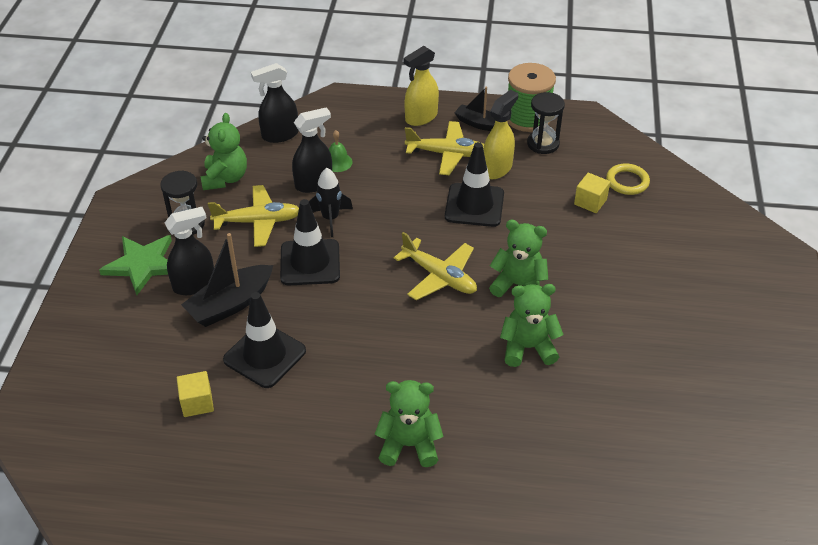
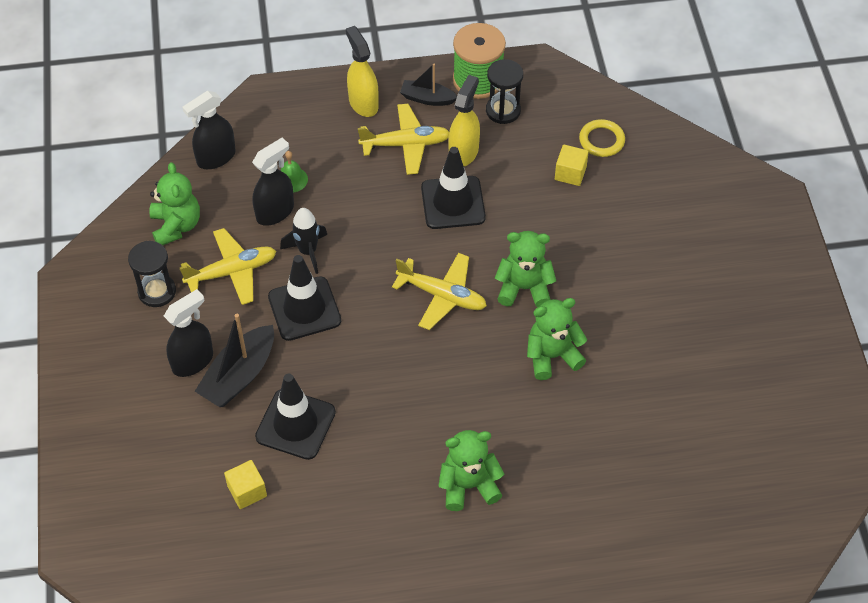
camera: 15 degrees left, 10 degrees up
green star [99,235,172,295] -> none
yellow spray bottle [403,46,439,126] -> yellow spray bottle turned 120 degrees clockwise [346,26,379,117]

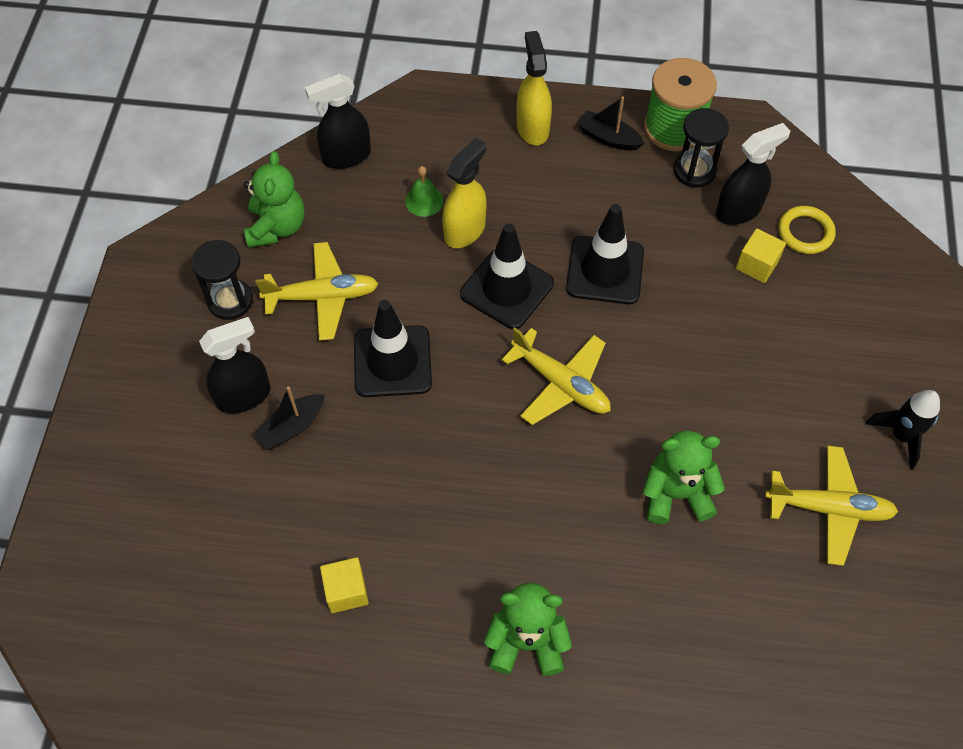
camera: 15 degrees right, 5 degrees up
black boat [195,314,274,407] -> black boat [253,387,325,450], size x0.62
yellow cube [224,460,267,509] -> yellow cube moved to [320,557,369,613]
black spray bottle [252,138,294,226] -> black spray bottle moved to [716,123,790,225]
black traffic cone [255,374,336,460] -> black traffic cone moved to [460,223,554,329]
black rocket [280,208,327,274] -> black rocket moved to [865,390,940,470]
yellow plane [358,104,449,175] -> yellow plane moved to [765,445,898,566]
yellow spray bottle [448,75,480,166] -> yellow spray bottle moved to [442,137,487,248]
green teddy bear [495,231,556,307] -> none

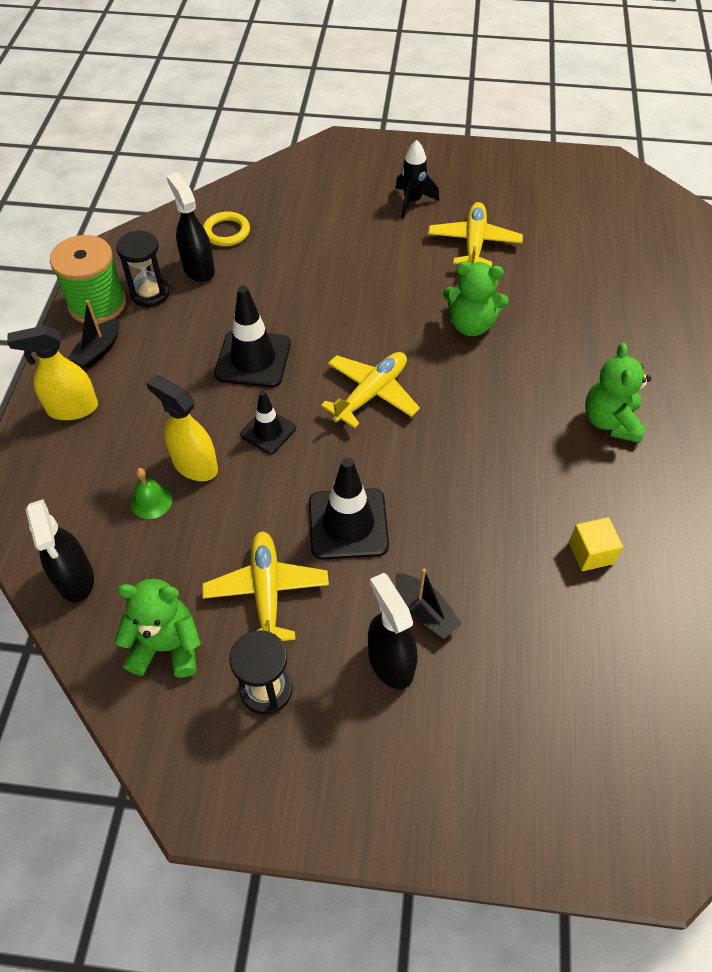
camera: 90 degrees left, 5 degrees down
black traffic cone [460,223,554,329] -> black traffic cone [240,391,296,454], size x0.60
green teddy bear [643,431,725,524] -> green teddy bear turned 75 degrees counterclockwise [443,262,509,336]
yellow cube [736,228,786,283] -> none

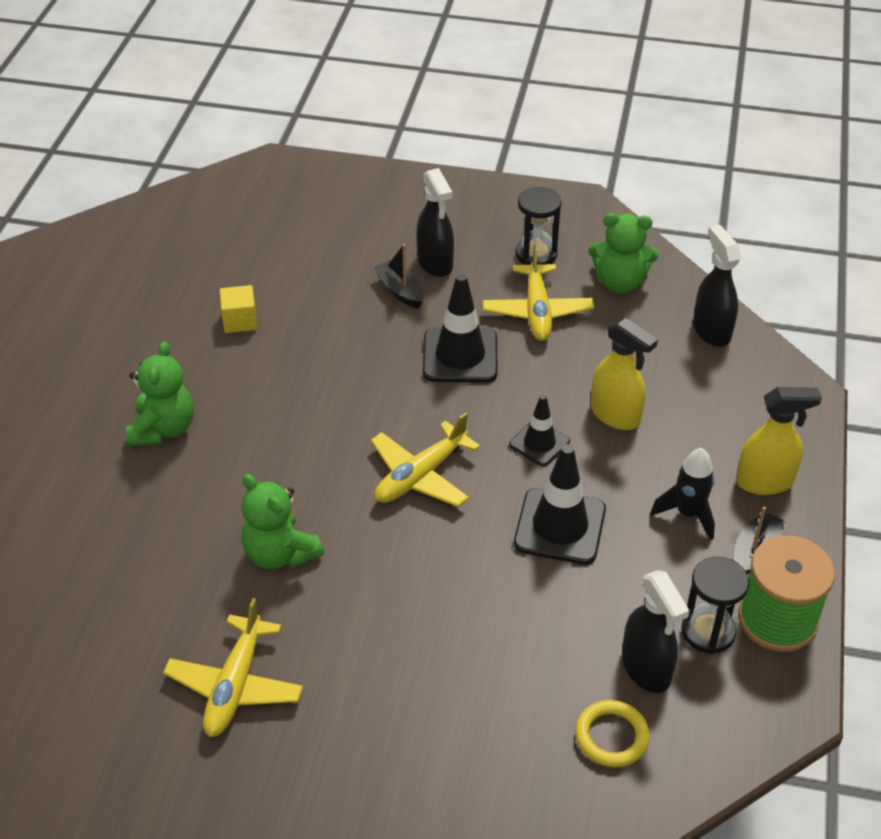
camera: 175 degrees left, 10 degrees down
green bell [131,468,172,519] -> none
black rocket [395,140,439,219] -> black rocket moved to [650,448,715,540]
green teddy bear [443,262,509,336] -> green teddy bear turned 150 degrees counterclockwise [241,474,324,569]

